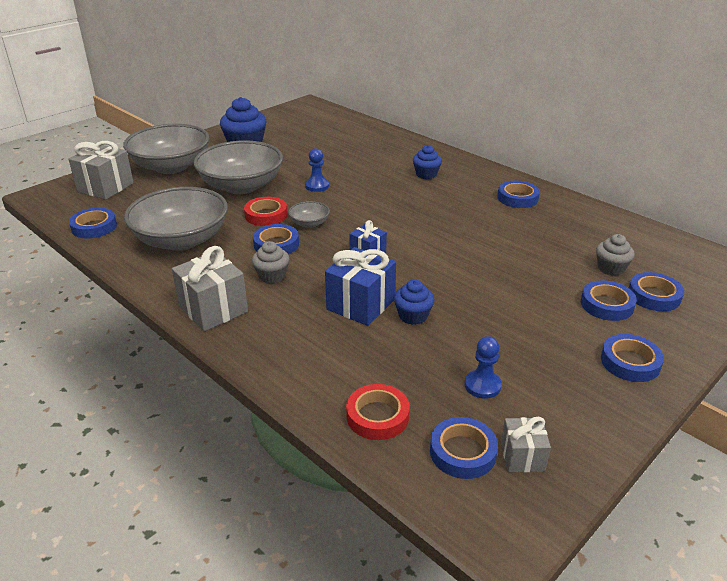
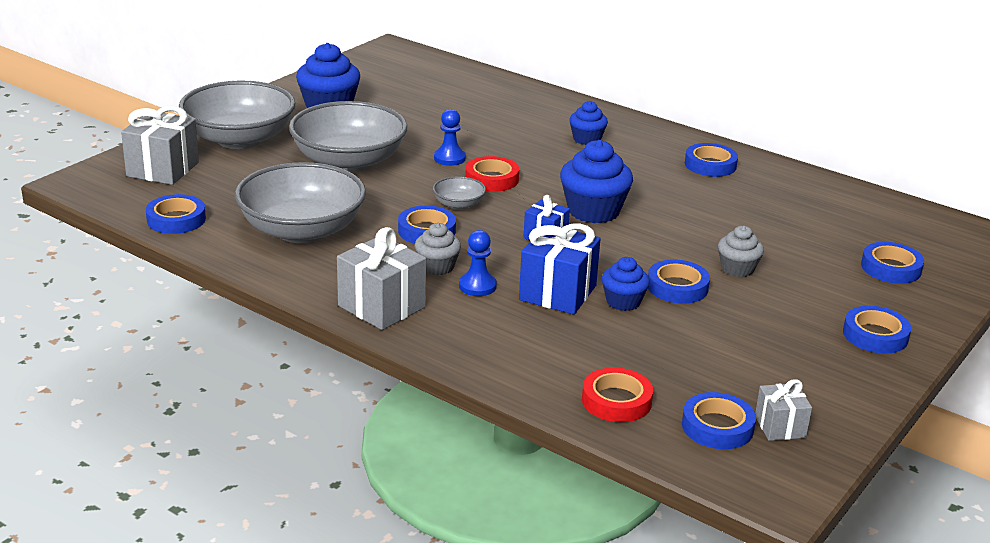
camera: 10 degrees left, 5 degrees down
red tape [244,197,287,226] -> red tape moved to [465,156,519,192]
blue pawn [464,336,502,399] -> blue pawn moved to [459,230,497,296]
blue tape [581,280,637,321] -> blue tape moved to [648,259,710,304]
grey cupcake [596,234,635,275] -> grey cupcake moved to [718,226,764,277]
none -> blue cupcake [560,140,633,223]

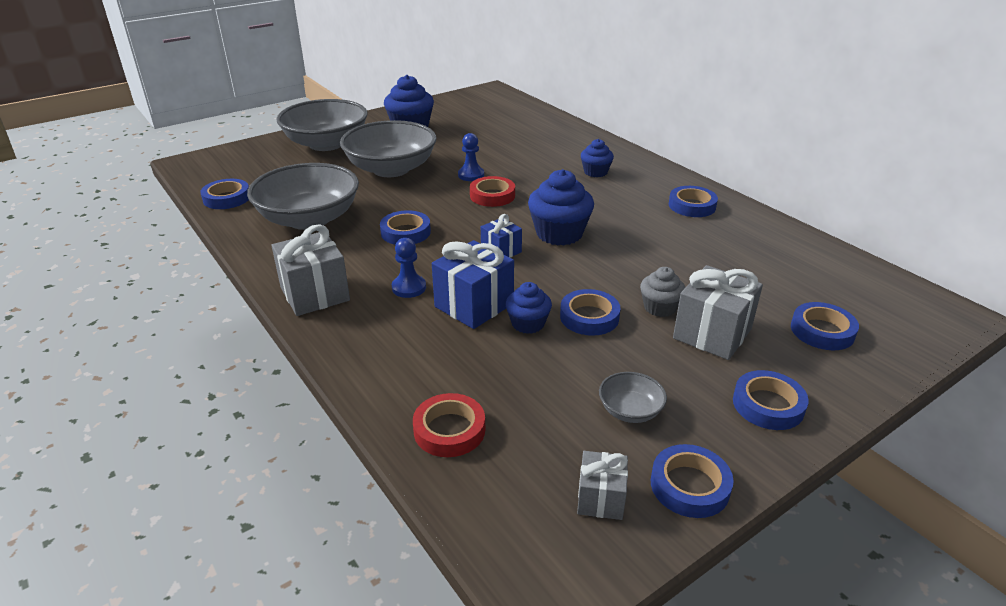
camera: 20 degrees right, 5 degrees up
grey gift [121,106,199,185] -> grey gift moved to [673,265,763,360]
grey cupcake [415,223,461,275] -> none
grey bowl [433,176,486,210] -> grey bowl moved to [599,372,667,423]
blue tape [682,392,756,449] -> blue tape moved to [651,444,734,518]

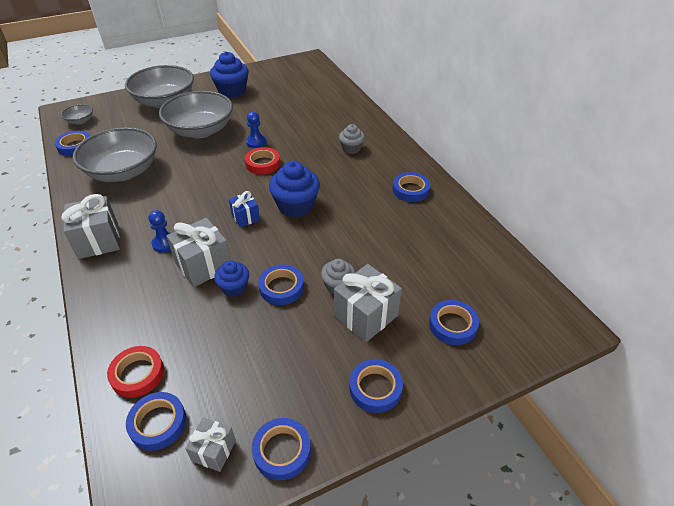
camera: 10 degrees right, 10 degrees up
blue tape [380,210,431,245] -> blue tape moved to [126,392,186,451]
blue gift [432,240,514,329] -> grey gift [166,218,231,287]
blue cupcake [581,139,614,177] -> grey cupcake [339,124,365,154]
grey bowl [599,372,667,423] -> grey bowl moved to [61,104,93,124]

